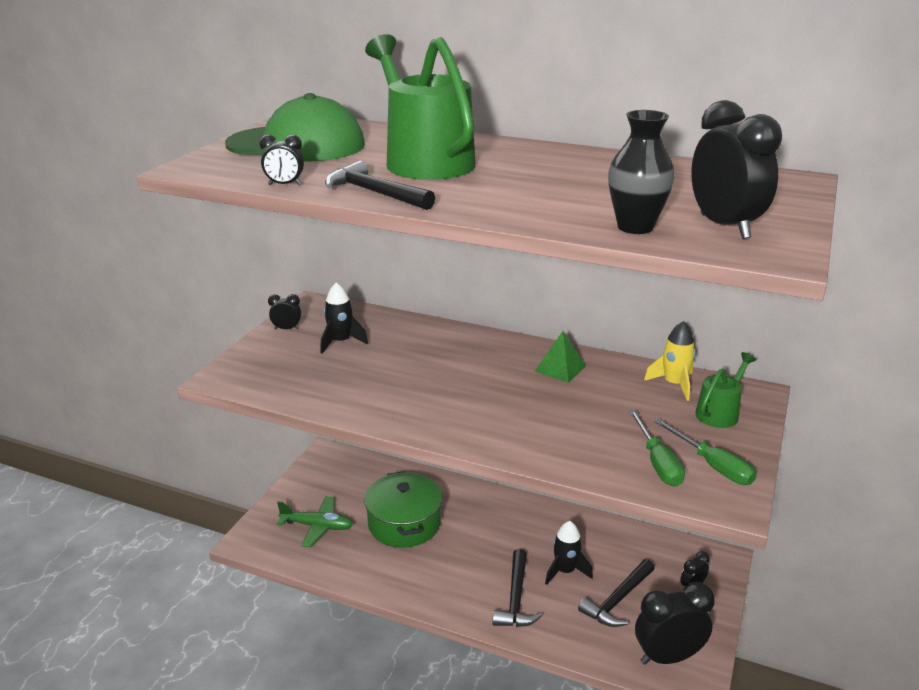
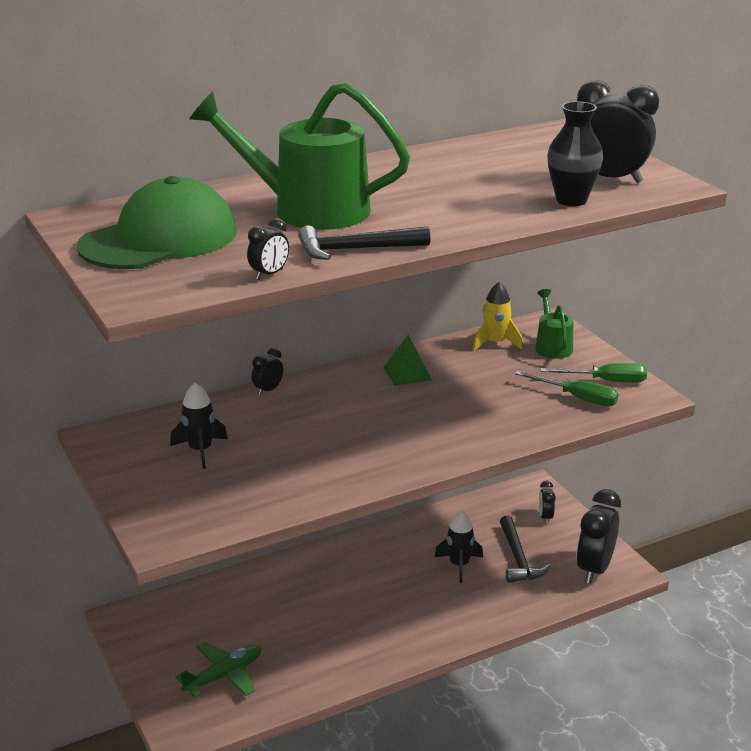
camera: 50 degrees left, 0 degrees up
black clock [268,294,301,329] -> black clock moved to [252,348,283,395]
green pot [364,471,442,548] -> none
black hammer [492,549,543,627] -> none

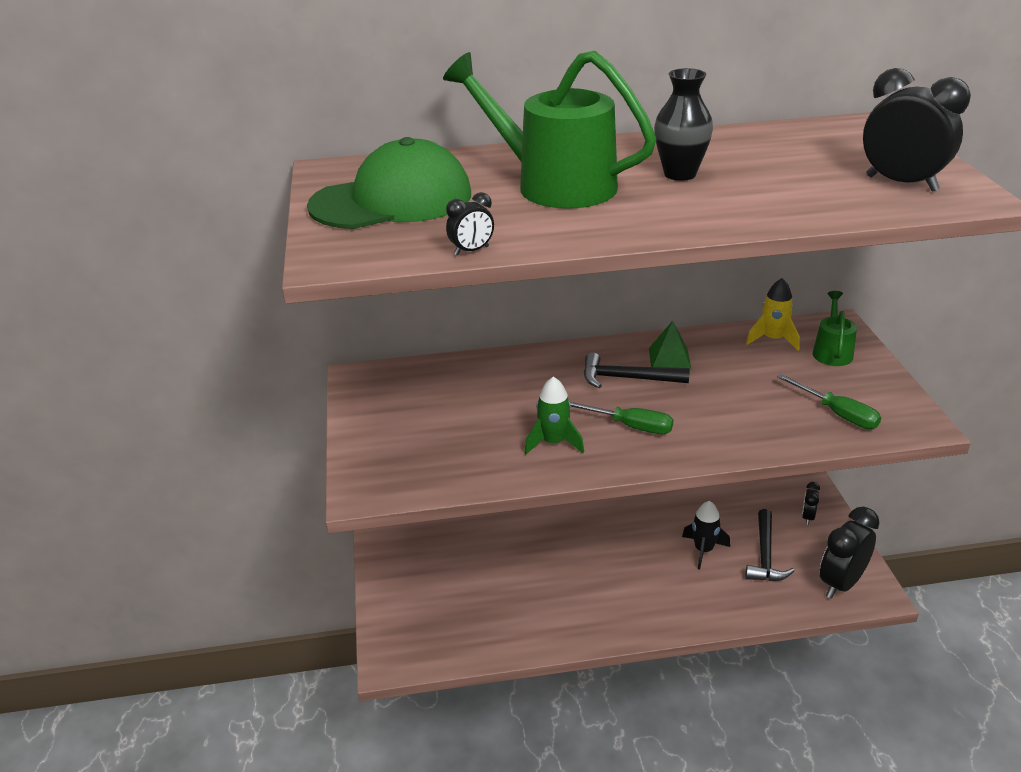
camera: 20 degrees right, 5 degrees up
black rocket [170,383,228,469] -> none
green plane [176,641,261,698] -> none
black clock [252,348,283,395] -> none
black hammer [298,226,430,260] -> black hammer moved to [584,352,690,388]
green screwdriver [540,363,647,383] -> green screwdriver moved to [569,401,673,434]
black vase [547,101,603,206] -> black vase moved to [654,68,713,181]
none -> green rocket [524,376,584,455]

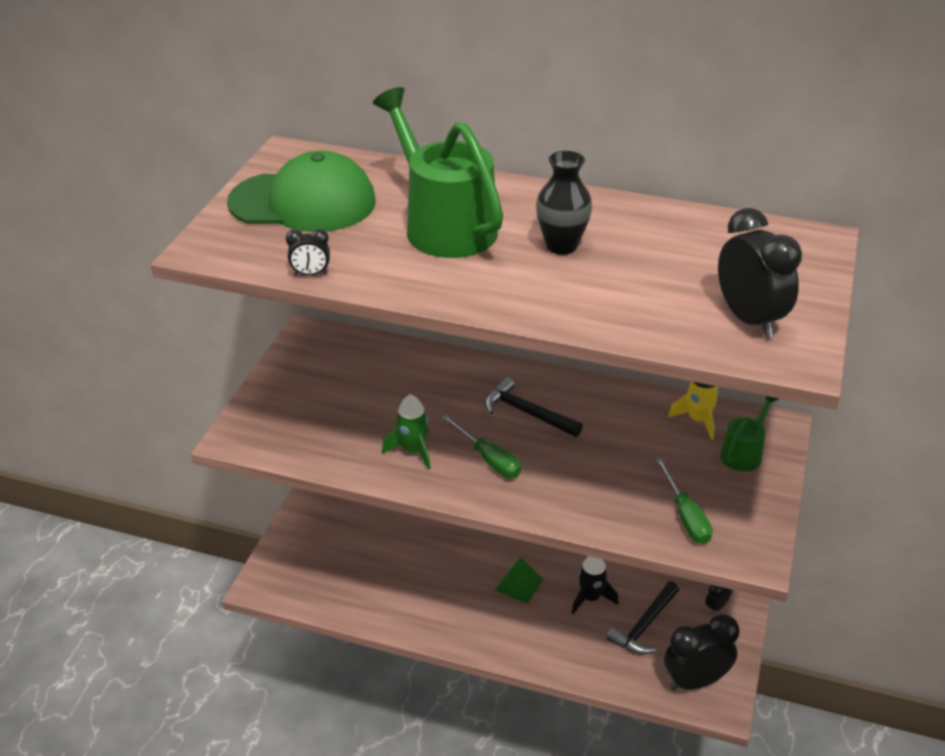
camera: 25 degrees right, 5 degrees up
green pyramid [649,321,691,370] -> green pyramid moved to [496,557,543,604]

